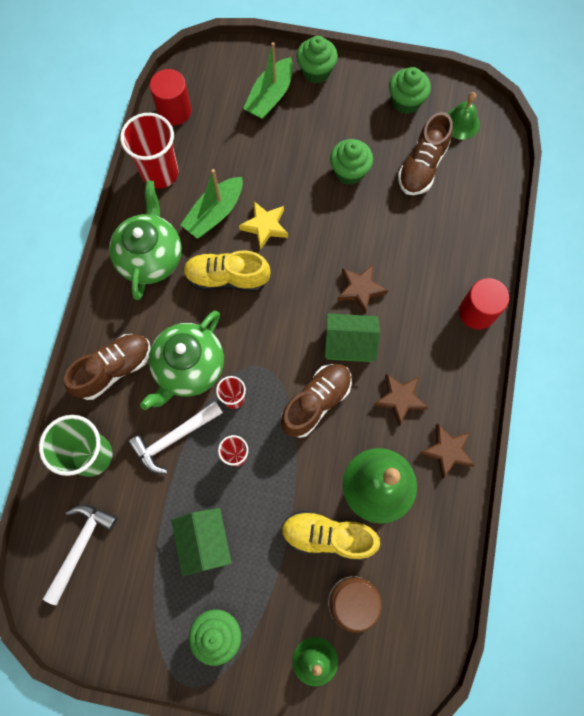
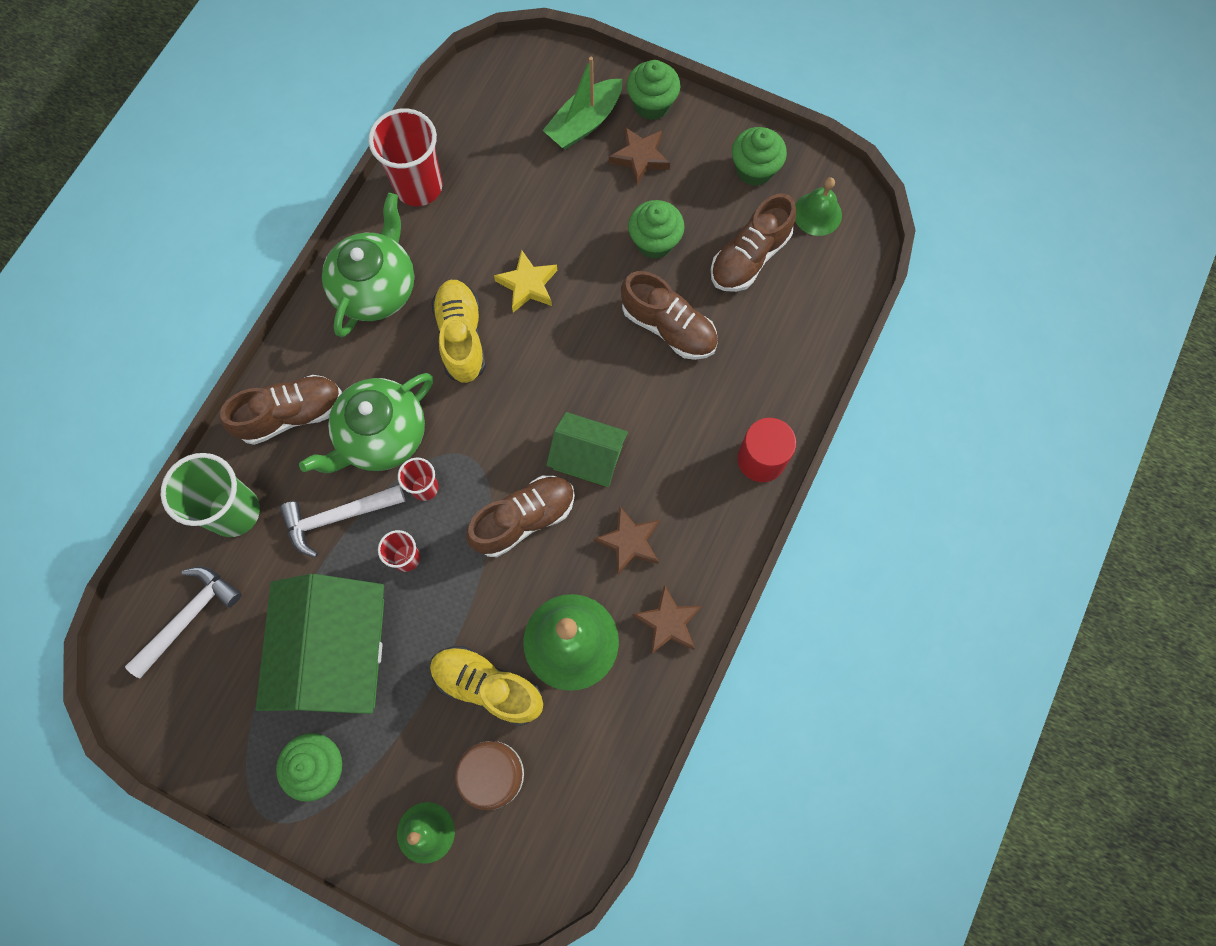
camera: 15 degrees right, 0 degrees up
red cylinder [150,69,192,125] -> none
green house [171,508,232,576] -> green house [256,574,384,714], size x1.78
green boat [181,169,243,239] -> none
yellow shoe [183,250,271,292] -> yellow shoe turned 60 degrees clockwise [431,280,486,383]
brown star [337,265,388,314] -> brown star moved to [609,127,670,186]
none -> brown shoe [621,271,718,360]

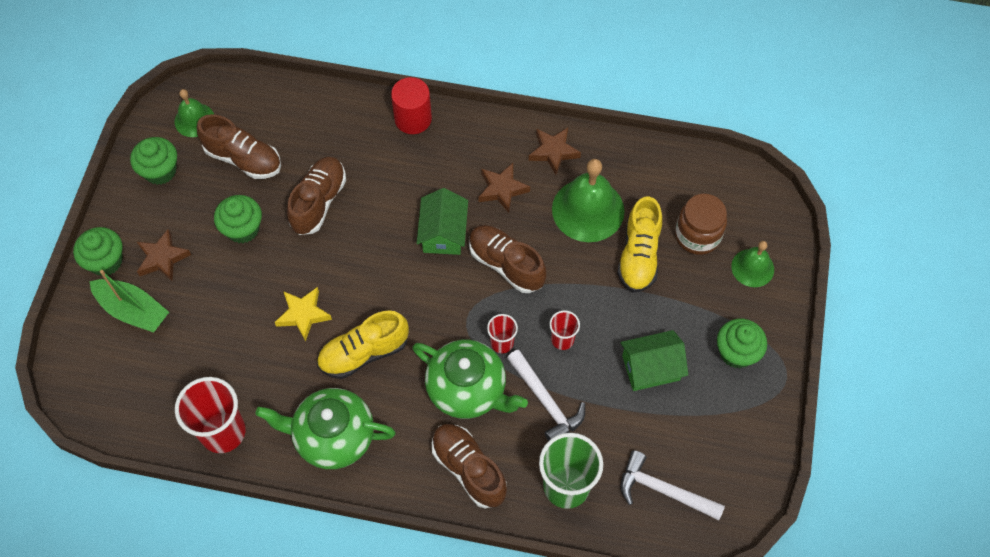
camera: 105 degrees left, 10 degrees down
green house [256,574,384,714] -> green house [620,330,688,391], size x0.56

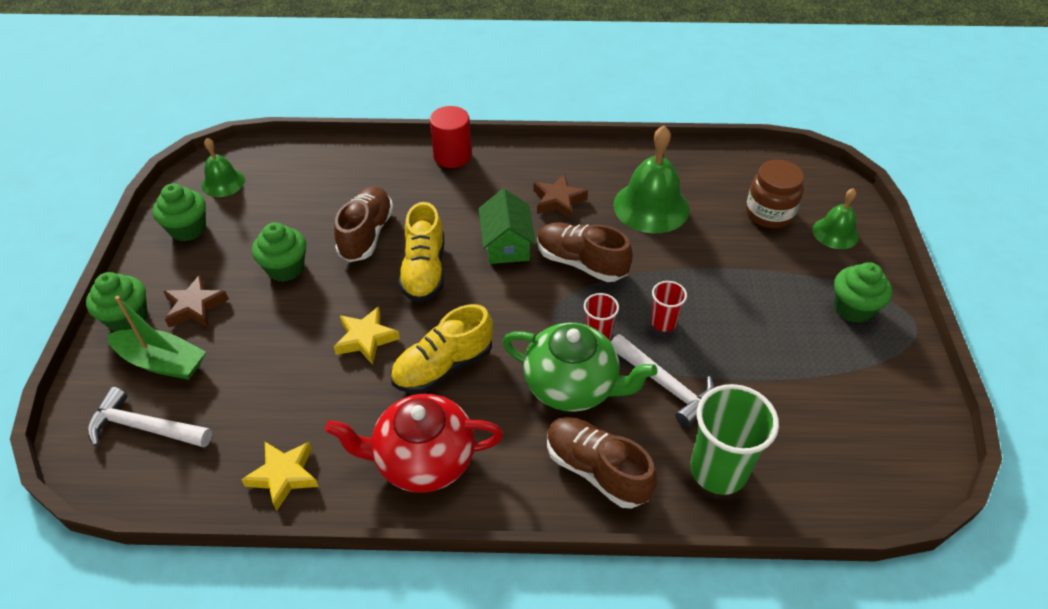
camera: 10 degrees left, 15 degrees down
red cup [175,377,246,453] -> yellow star [241,442,319,511]
brown shoe [197,114,281,179] -> none
green teapot [255,388,396,469] -> red teapot [325,394,503,493]
brown star [529,127,581,175] -> none
yellow shoe [617,196,662,293] -> yellow shoe moved to [398,202,444,302]
green house [620,330,688,391] -> none
white hammer [621,450,725,520] -> white hammer moved to [87,387,212,447]

